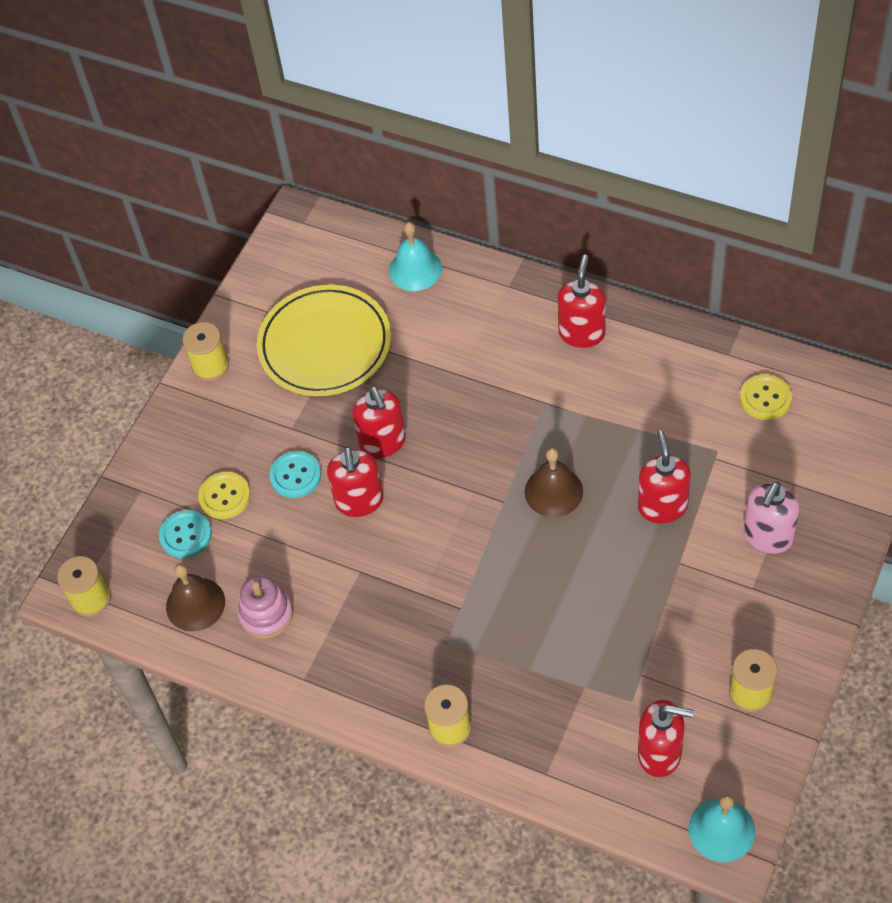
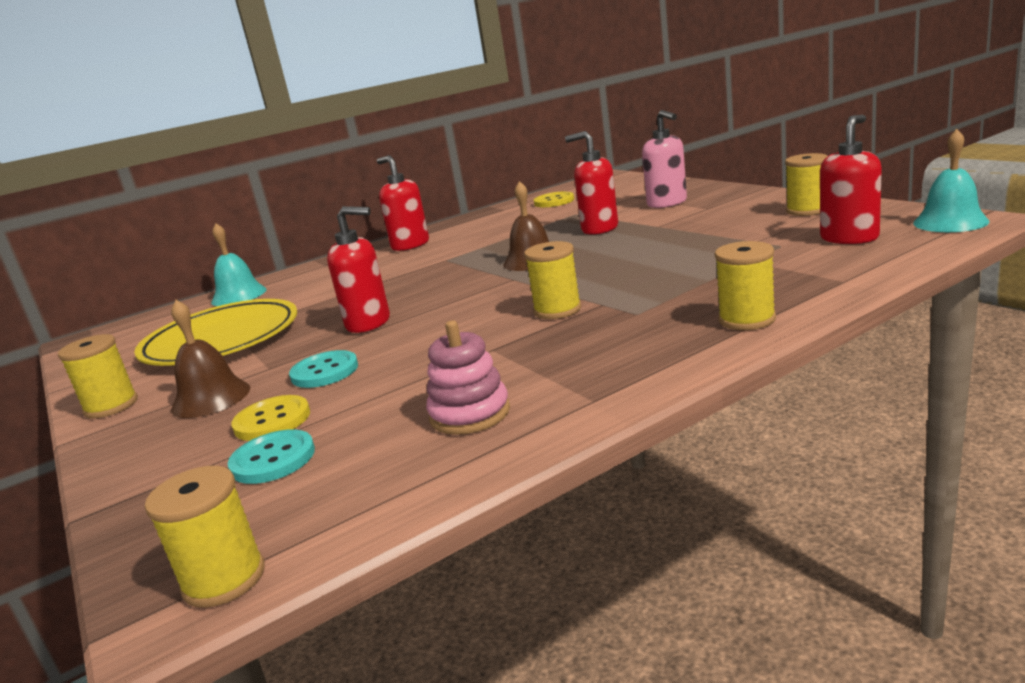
camera: 60 degrees left, 35 degrees down
brown bell [166,564,225,631] -> brown bell moved to [171,300,250,418]
red soap dispenser [327,447,383,517] -> none
none -> yellow spool [524,241,581,319]

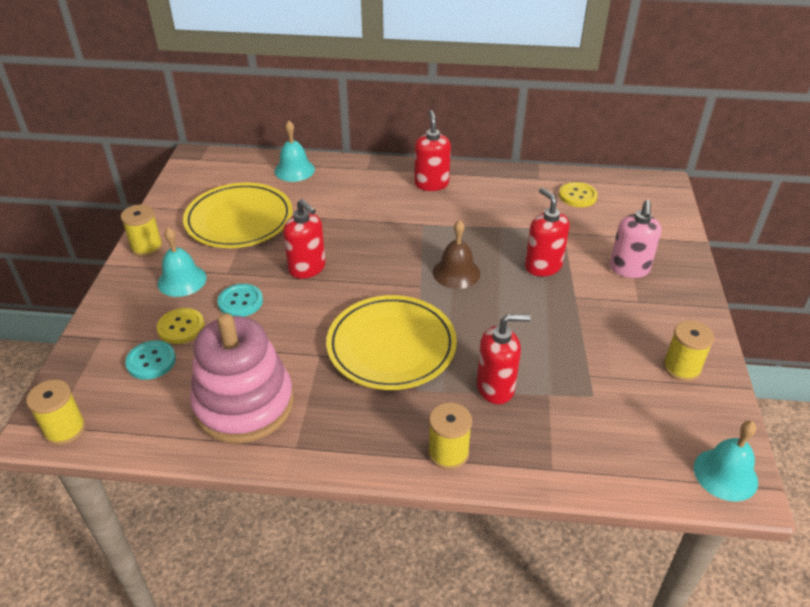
camera: 35 degrees right, 20 degrees up
brown bell [171,300,250,418] -> turquoise bell [157,227,207,297]
pink stacking toy [426,321,510,435] -> pink stacking toy [190,313,294,443], size x1.94
yellow spool [524,241,581,319] -> yellow plate [326,295,457,390]
red soap dispenser [820,115,882,244] -> red soap dispenser moved to [477,314,531,404]

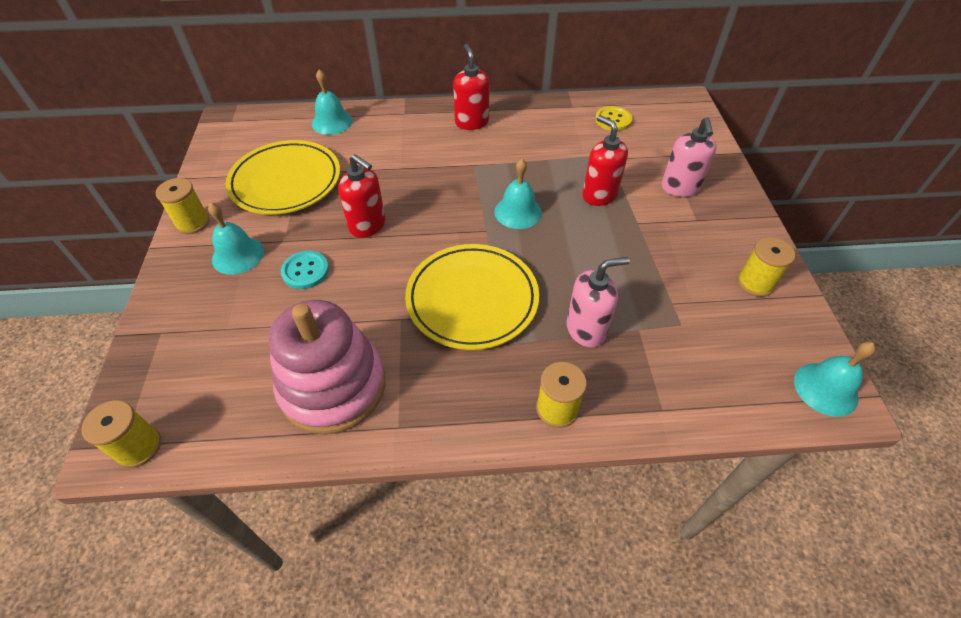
camera: 10 degrees left, 10 degrees up
turquoise button [125,340,176,380] -> none
yellow button [157,308,204,344] -> none
brown bell [433,220,480,289] -> turquoise bell [494,159,542,229]
red soap dispenser [477,314,531,404] -> pink soap dispenser [567,257,630,348]

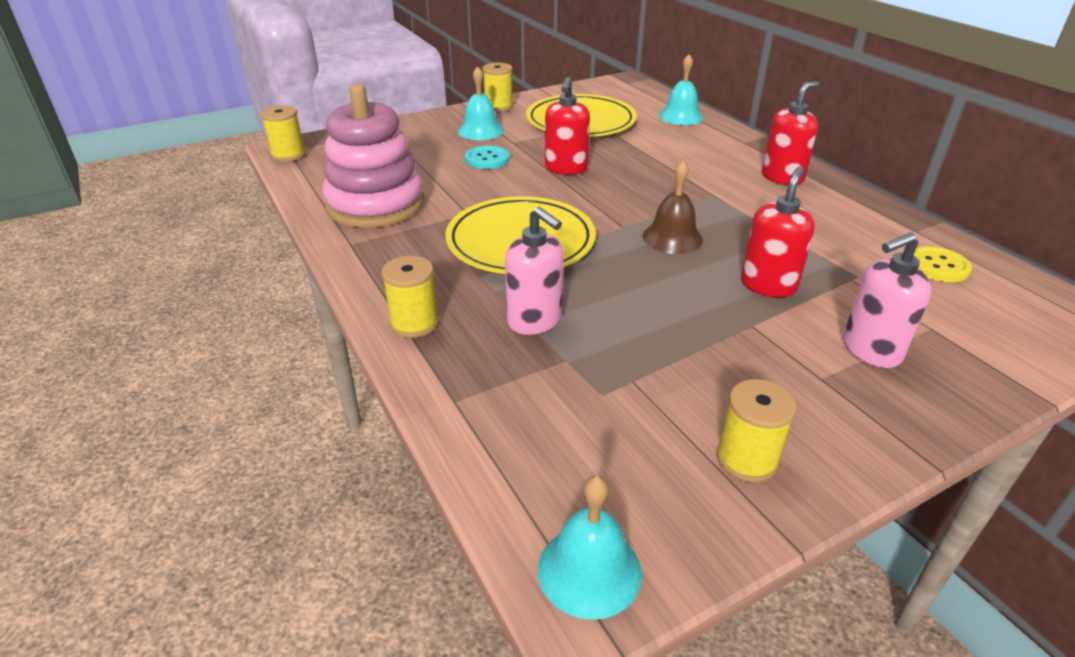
camera: 65 degrees right, 15 degrees down
turquoise bell [494,159,542,229] -> brown bell [643,160,703,254]

